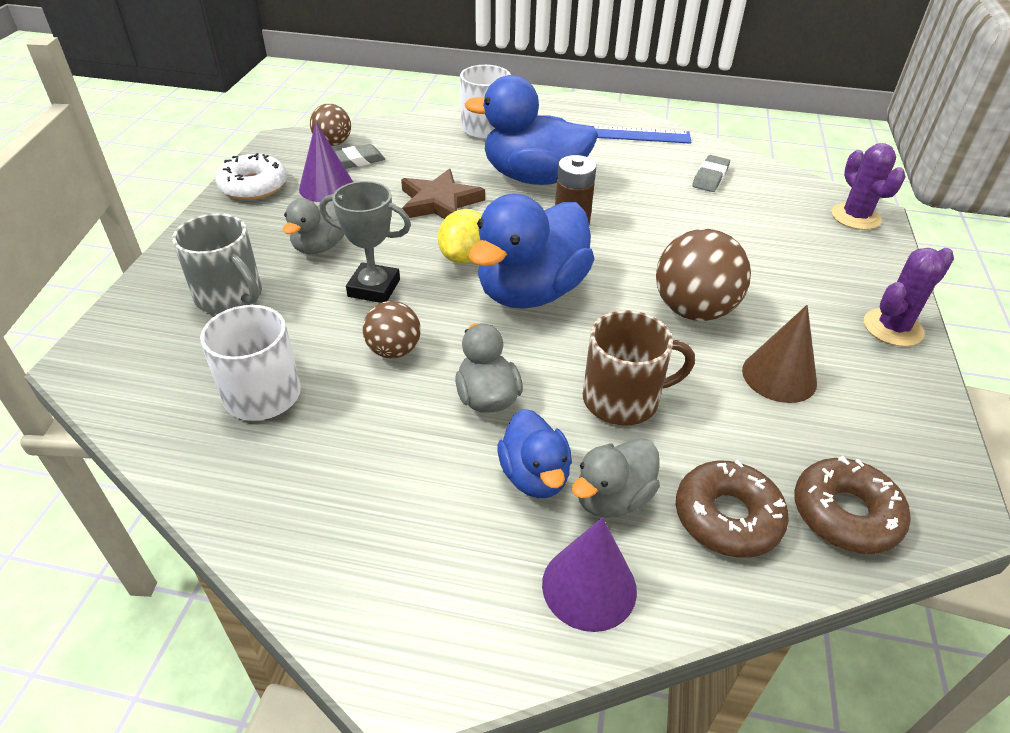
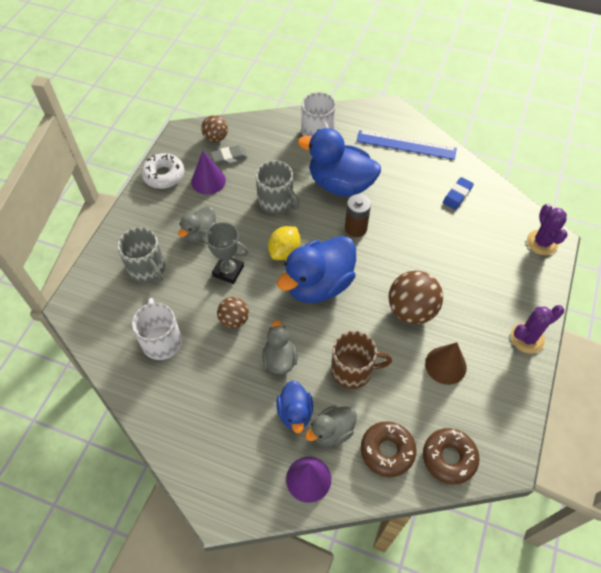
camera: 10 degrees right, 15 degrees up
brown star [401,169,485,219] -> grey mug [256,161,299,214]
grey eraser [692,155,730,192] -> blue eraser [443,177,474,210]

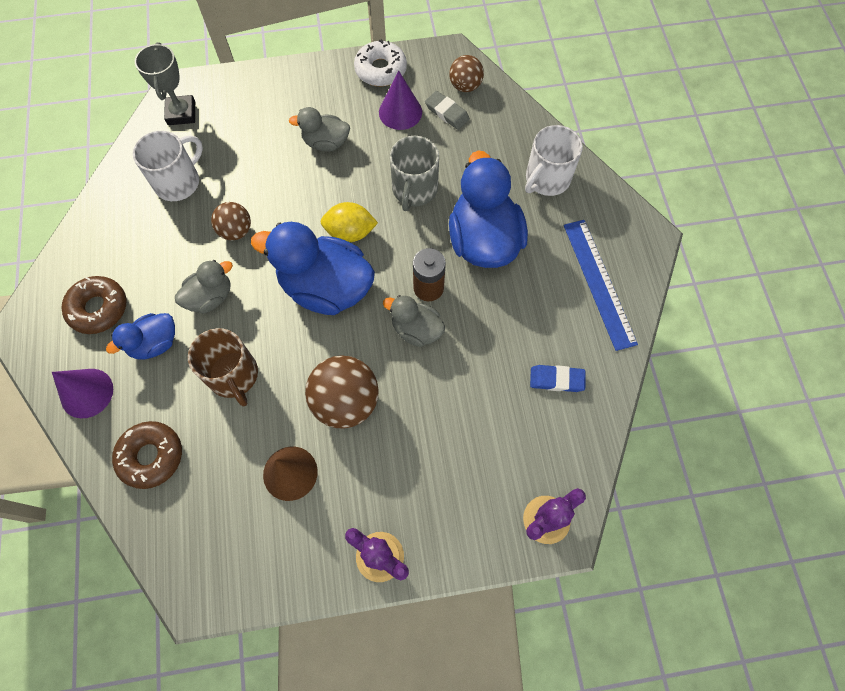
camera: 60 degrees right, 10 degrees up
grey mug [117,227,165,283] -> none
grey trophy [199,222,249,284] -> grey trophy moved to [135,42,195,125]
grey duck [305,406,357,446] -> grey duck moved to [383,295,445,347]
brown donut [423,428,480,484] -> brown donut moved to [61,276,127,334]

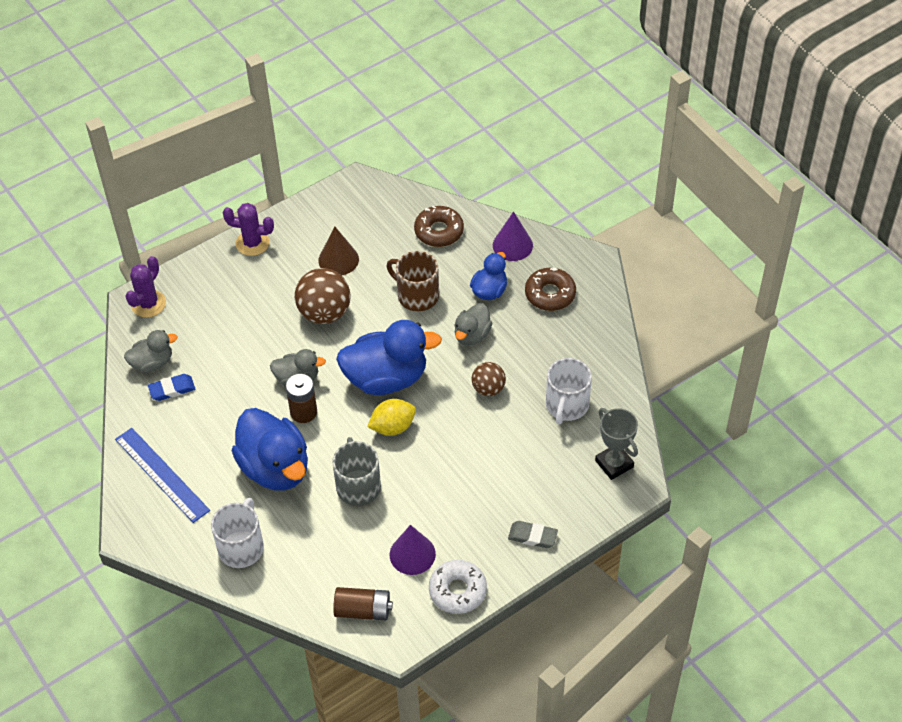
camera: 155 degrees right, 15 degrees down
grey duck [289,107,350,152] -> grey duck moved to [124,330,177,373]
grey eraser [425,91,470,130] -> grey eraser moved to [508,521,558,548]
brown ball [449,55,484,92] -> brown battery [333,587,393,620]

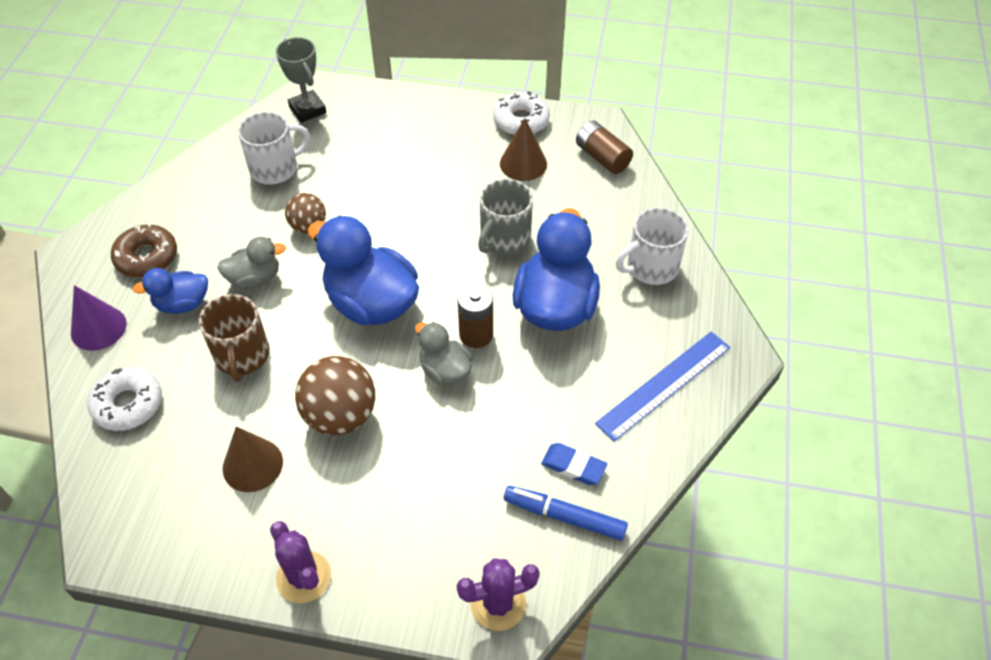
camera: 135 degrees left, 0 degrees up
blue ruler [115,428,210,523] -> blue ruler turned 45 degrees clockwise [595,332,731,442]
grey duck [124,330,177,373] -> blue marker [504,486,628,541]
yellow lemon [367,399,416,436] -> none
purple cone [390,525,436,575] -> brown cone [500,118,547,181]
brown donut [414,206,464,247] -> white donut [88,367,162,431]
grey eraser [508,521,558,548] -> none
grey trophy [595,408,638,480] -> grey trophy turned 45 degrees counterclockwise [276,37,326,123]

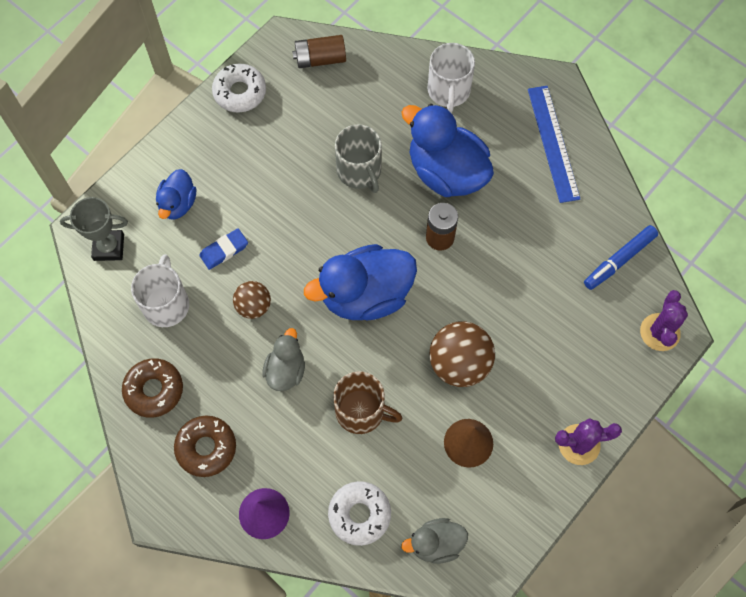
camera: 60 degrees left, 15 degrees up
blue duck [132,268,208,314] -> blue duck moved to [156,169,196,219]
grey duck [415,322,472,385] -> grey duck moved to [401,518,468,564]
brown cone [500,118,547,181] -> none
blue eraser [541,443,607,485] -> blue eraser moved to [199,228,248,270]
none -> brown donut [122,359,183,418]

